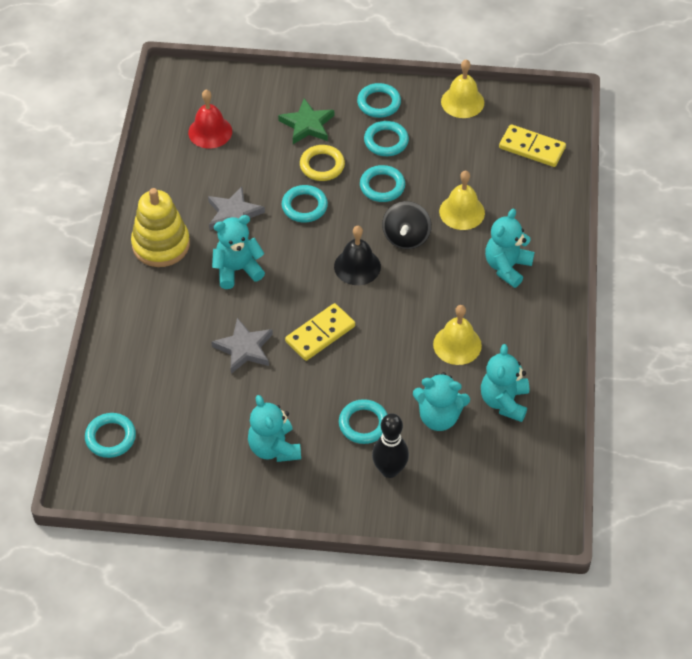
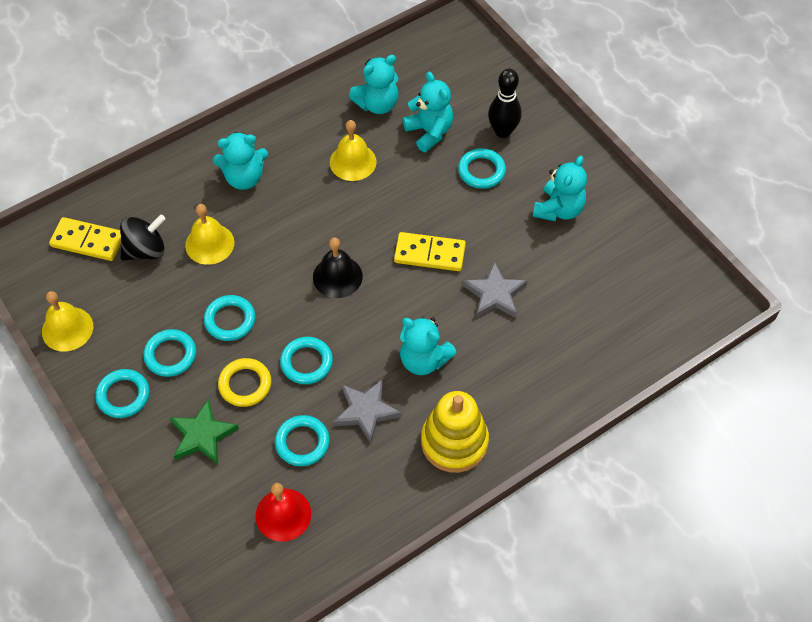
camera: 130 degrees left, 5 degrees up
turquoise ring [85,413,136,458] -> turquoise ring moved to [275,415,330,466]
black spinning top [382,201,431,249] -> black spinning top moved to [120,214,166,260]
yellow domino [499,124,566,167] -> yellow domino turned 60 degrees counterclockwise [49,217,121,261]

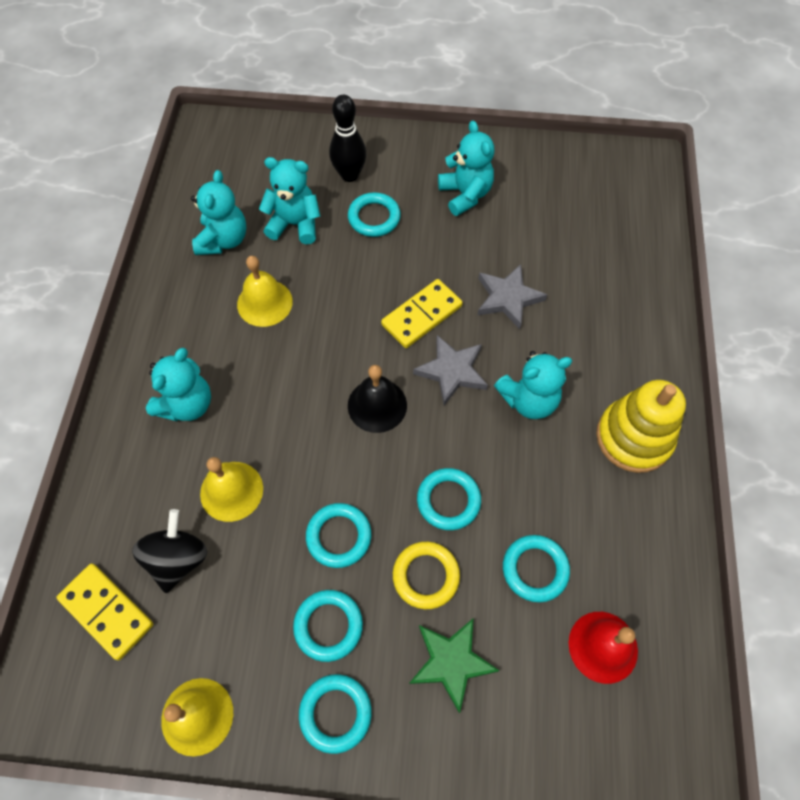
camera: 50 degrees left, 5 degrees up
yellow domino [49,217,121,261] -> yellow domino turned 75 degrees clockwise [56,564,153,661]
grey star [333,379,402,444] -> grey star moved to [413,335,488,406]

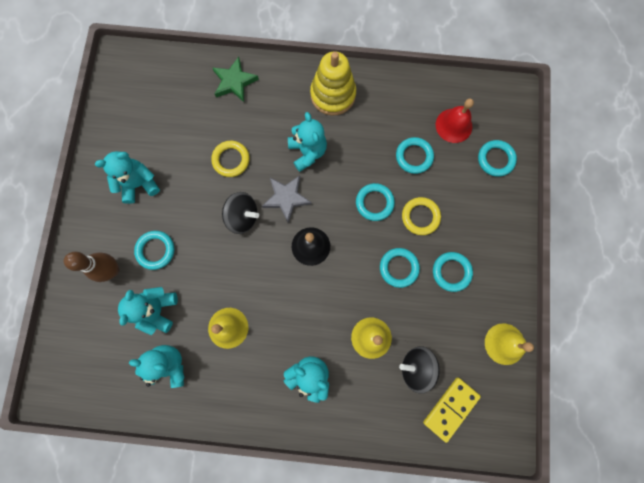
camera: 90 degrees left, 15 degrees up
turquoise ring [299,674,372,754] -> turquoise ring moved to [478,140,517,177]
black bowling pin [329,95,367,182] -> brown bowling pin [64,252,119,282]
yellow domino [381,279,463,348] -> black spinning top [222,192,259,234]
green star [409,618,500,713] -> green star moved to [213,57,259,102]
grey star [478,264,547,329] -> yellow ring [211,141,250,177]

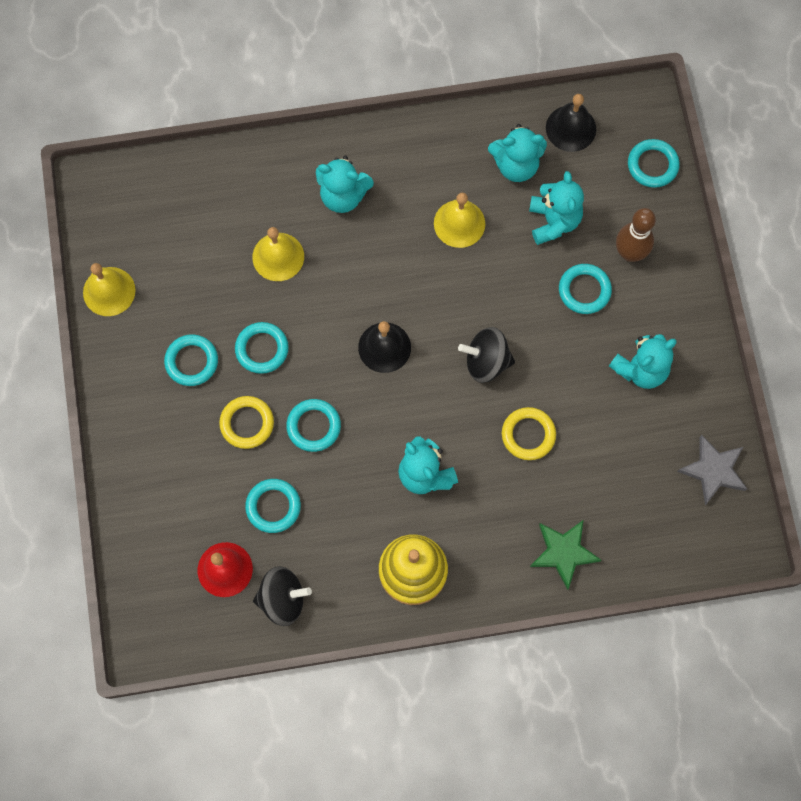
camera: 165 degrees right, 5 degrees down
grey star [262,175,312,223] -> grey star moved to [677,435,747,505]
black spinning top [399,346,440,394] -> black spinning top moved to [253,566,312,626]
yellow domino [423,377,481,443] -> none
turquoise ring [478,140,517,177] -> turquoise ring moved to [628,139,680,188]
none -> black bell [546,94,596,152]

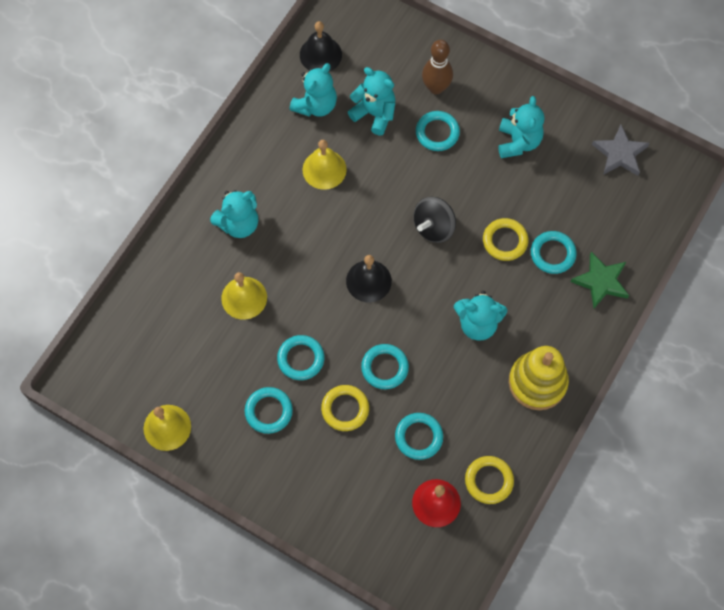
camera: 50 degrees left, 5 degrees down
black spinning top [253,566,312,626] -> yellow ring [465,456,514,504]
turquoise ring [628,139,680,188] -> turquoise ring moved to [531,231,577,274]

